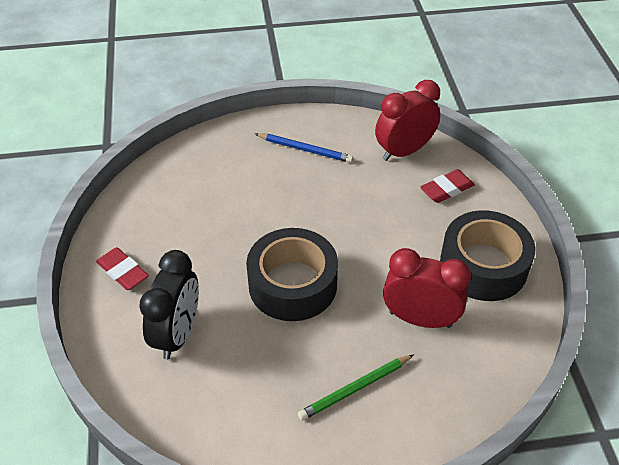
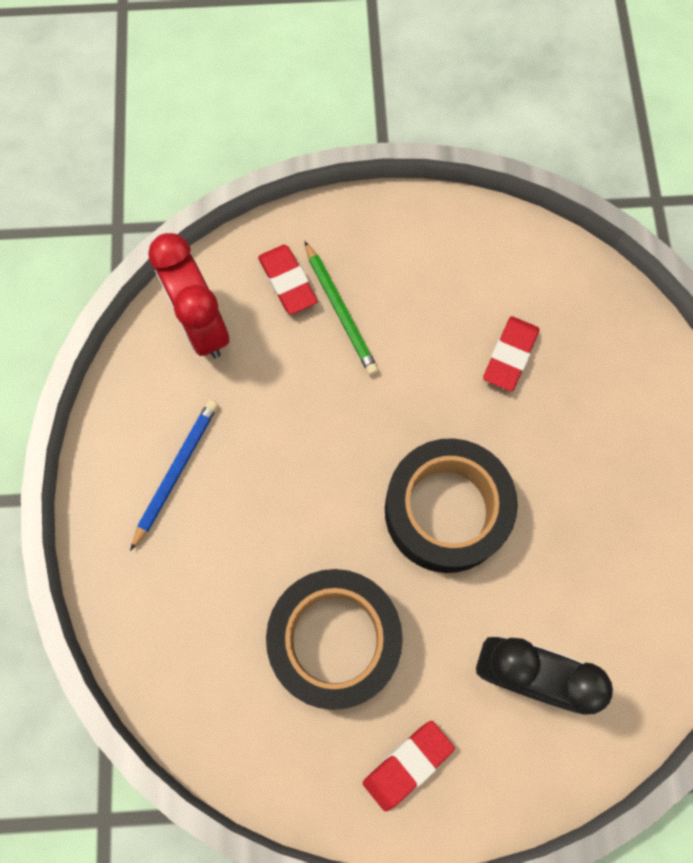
camera: 85 degrees left, 25 degrees up
green pencil [298,354,414,421] -> green pencil moved to [304,241,379,375]
red clock [383,248,471,328] -> red eraser [483,316,539,392]
black tape [440,210,535,301] -> black tape moved to [266,569,403,710]

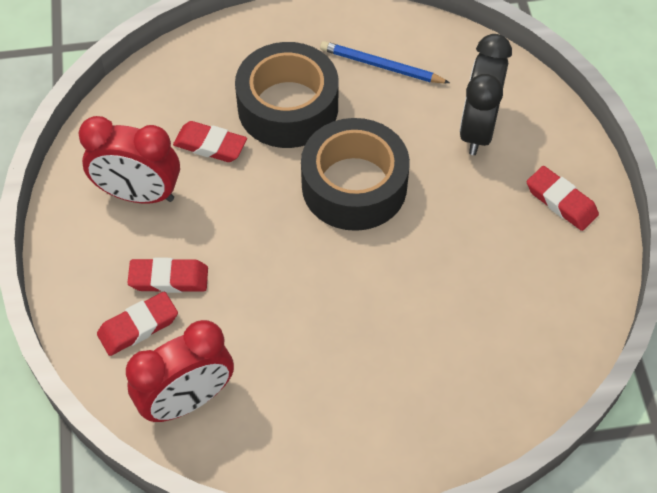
camera: 95 degrees left, 15 degrees down
blue pencil [130,400,218,551] -> blue pencil moved to [320,41,450,83]
black tape [266,569,403,710] -> black tape moved to [235,42,339,148]
green pencil [304,241,379,375] -> red eraser [127,258,208,293]
none -> red clock [78,116,180,203]

